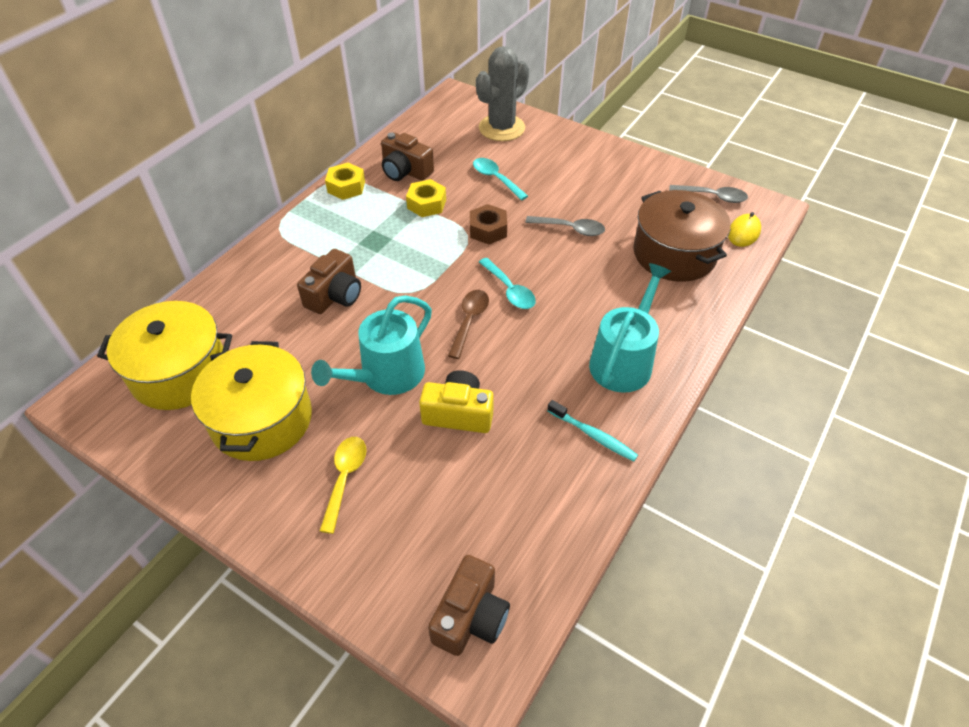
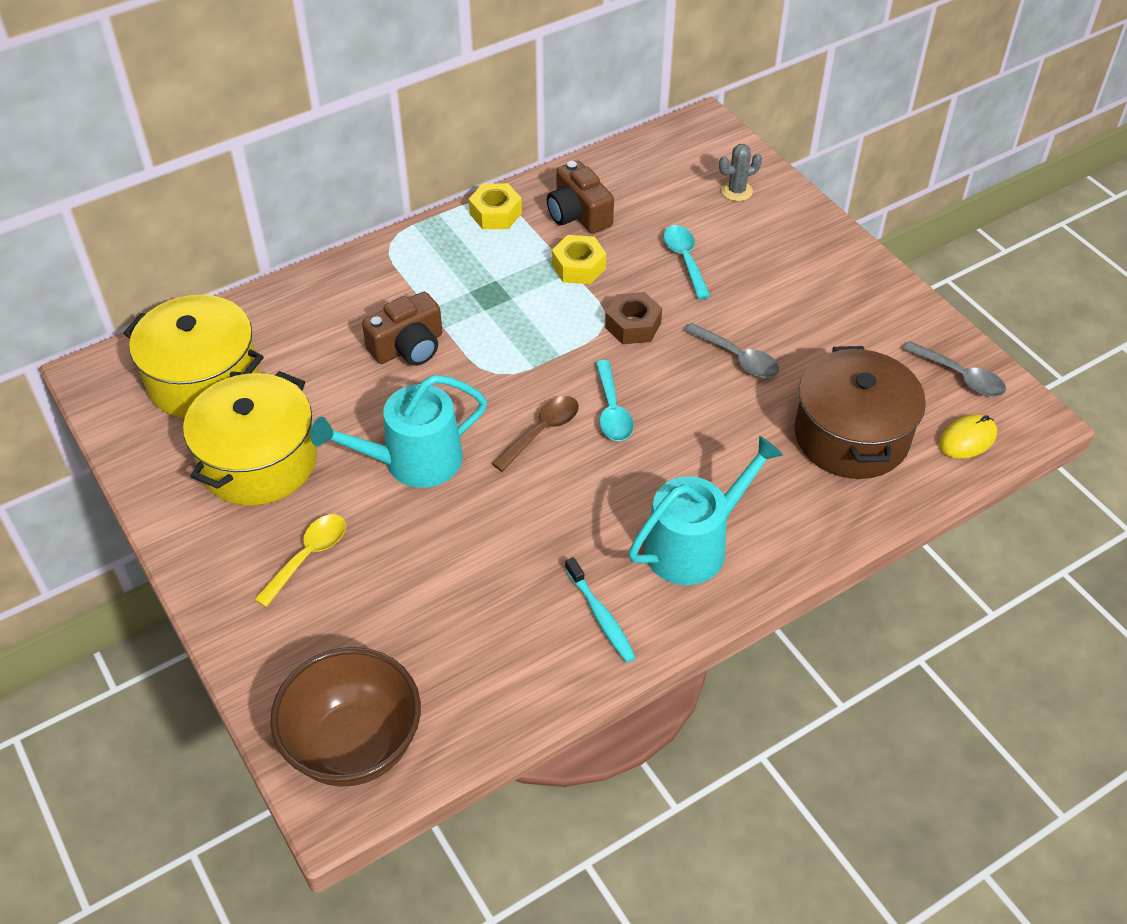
camera: 25 degrees right, 0 degrees up
yellow camera [419,370,494,433] -> none
brown camera [428,555,510,656] -> brown bowl [270,647,421,787]
grey cactus [476,46,529,141] -> grey cactus [719,144,762,201], size x0.48

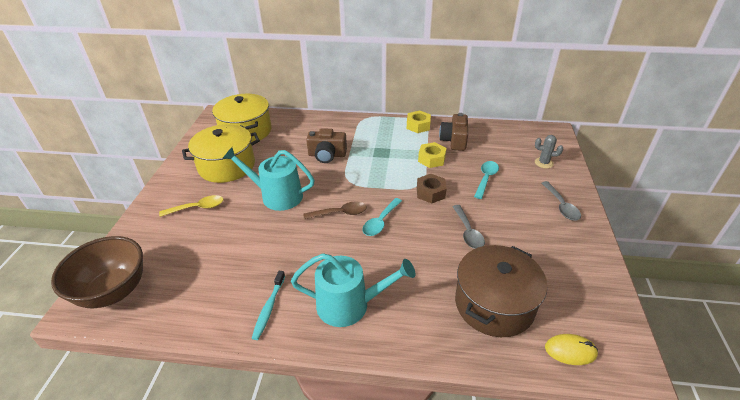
camera: 40 degrees right, 10 degrees down
grey spoon [903,341,1006,397] -> grey spoon moved to [542,181,581,220]

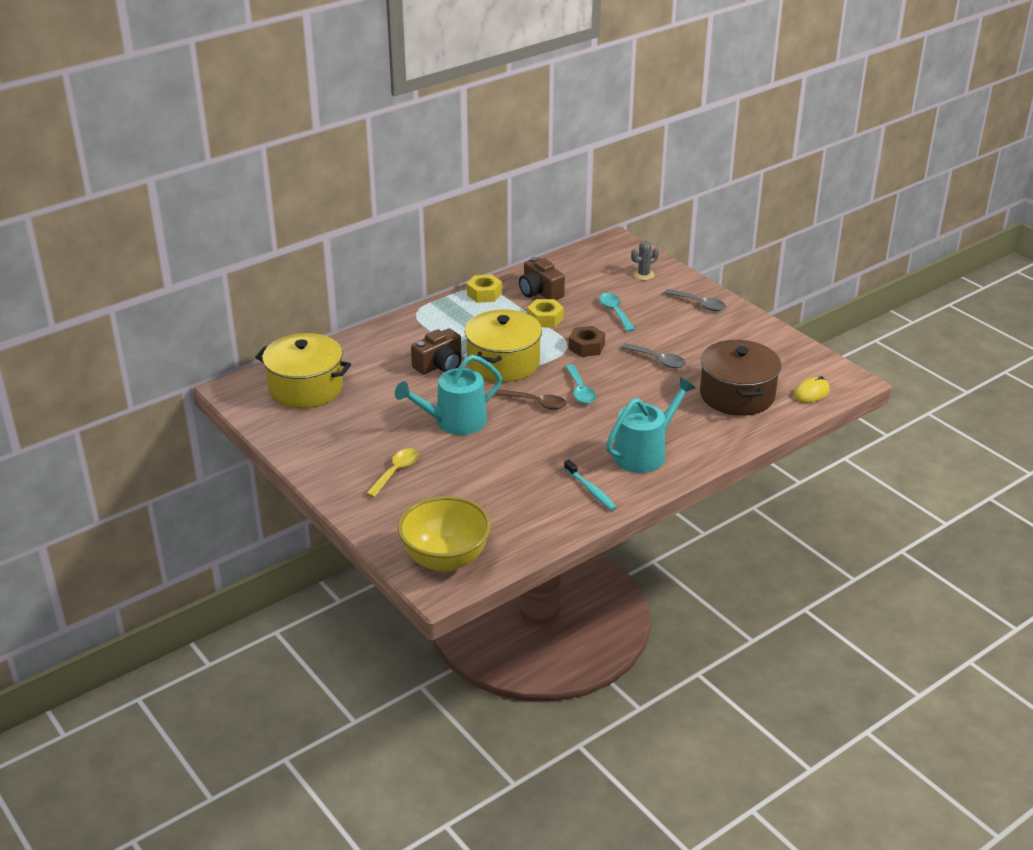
camera: 45 degrees left, 5 degrees down
brown bowl [51,236,143,308] -> yellow bowl [398,496,491,572]
yellow pot [182,124,260,183] -> yellow pot moved to [464,309,542,382]
brown spoon [304,202,367,219] -> brown spoon turned 75 degrees clockwise [495,389,567,410]

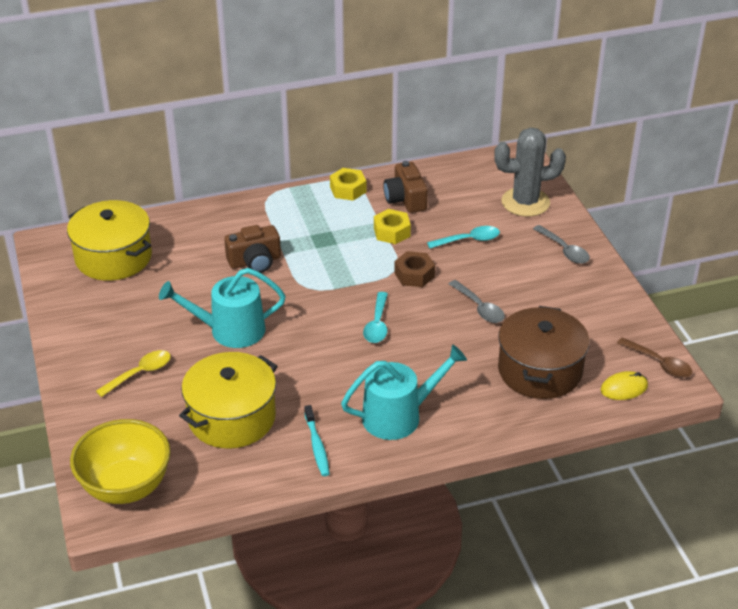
camera: 20 degrees right, 5 degrees up
yellow pot [464,309,542,382] -> yellow pot moved to [179,352,278,448]
brown spoon [495,389,567,410] -> brown spoon moved to [617,337,692,378]
turquoise spoon [599,293,635,332] -> turquoise spoon turned 75 degrees clockwise [427,226,500,248]
grey cactus [631,241,659,280] -> grey cactus [494,128,566,217], size x2.07

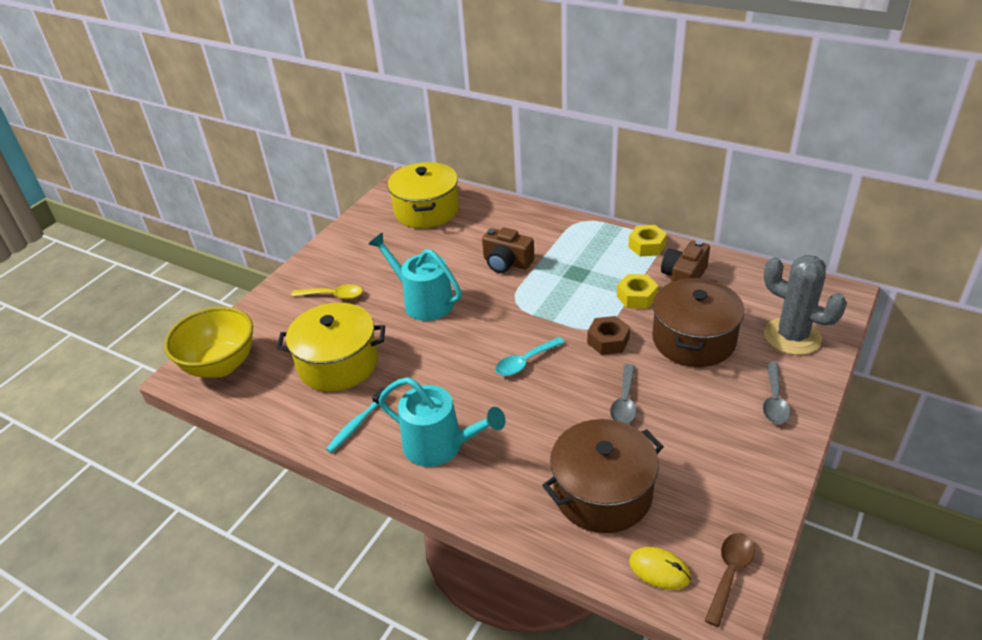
camera: 50 degrees right, 0 degrees up
turquoise spoon [427,226,500,248] -> brown pot [652,278,745,367]
brown spoon [617,337,692,378] -> brown spoon turned 150 degrees counterclockwise [705,533,755,627]

